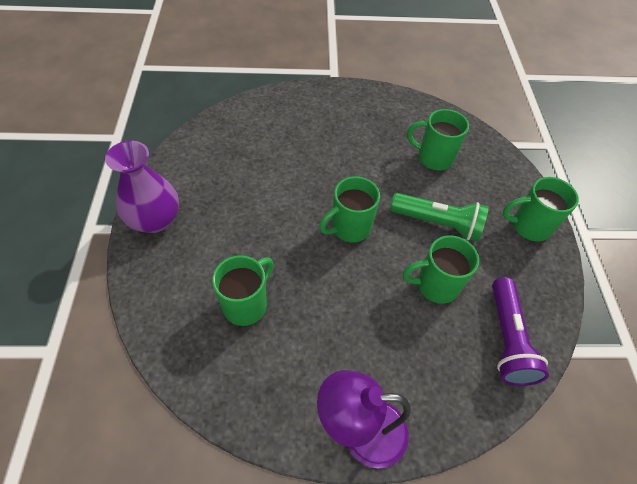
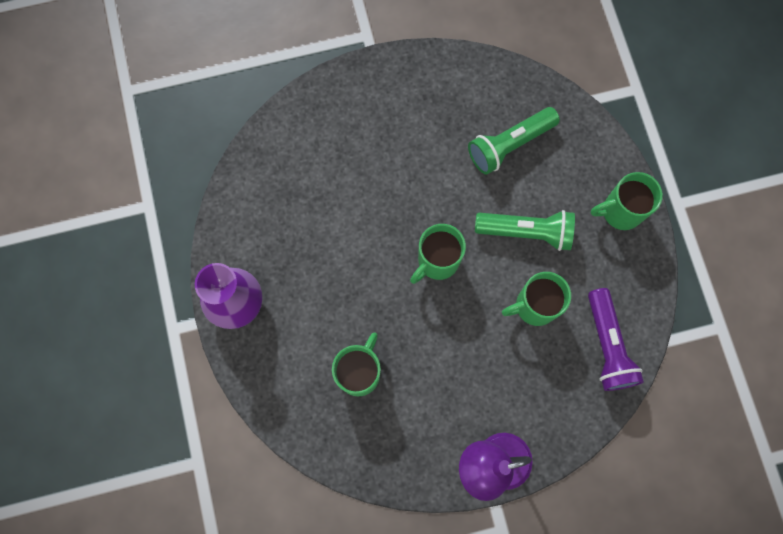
camera: 10 degrees left, 20 degrees up
green mug [407,109,469,171] -> green flashlight [468,107,560,175]

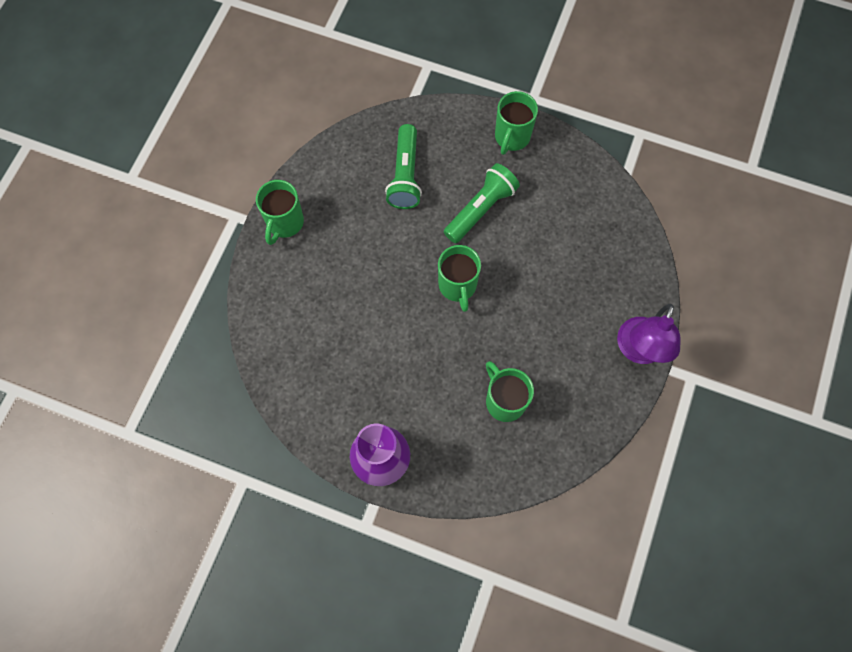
camera: 55 degrees left, 5 degrees down
green mug [502,272,571,326] -> green mug moved to [256,180,304,245]
purple flashlight [588,288,644,391] -> none

